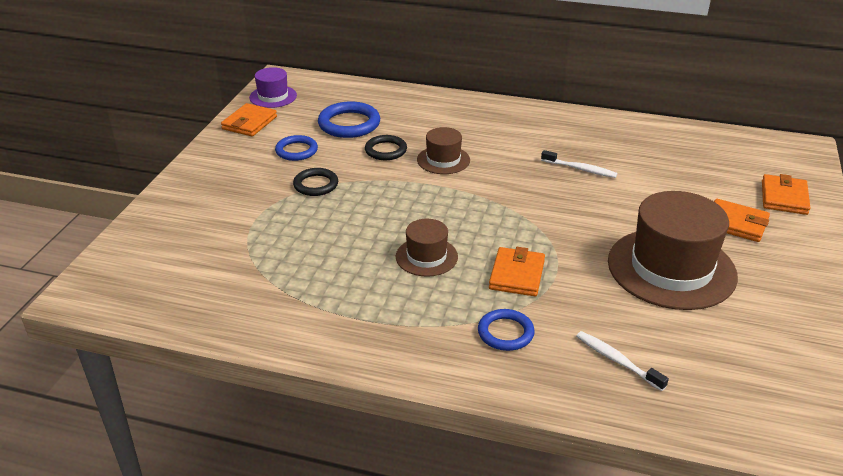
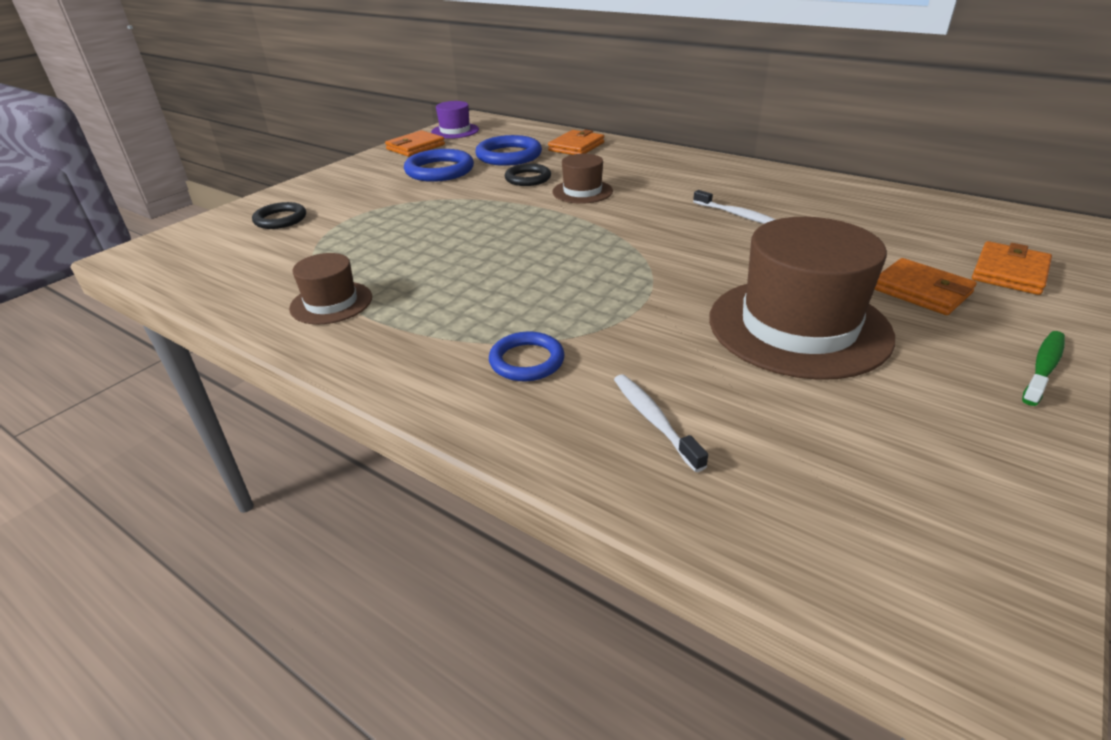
camera: 20 degrees right, 0 degrees up
blue ring [275,135,318,161] -> blue ring [404,149,474,182], size x1.55
black ring [293,168,338,196] -> black ring moved to [252,202,306,229]
brown hat [396,219,458,277] -> brown hat moved to [289,253,372,324]
orange wallet [489,247,545,296] -> orange wallet moved to [548,129,604,155]
none -> green toothbrush [1022,331,1065,406]

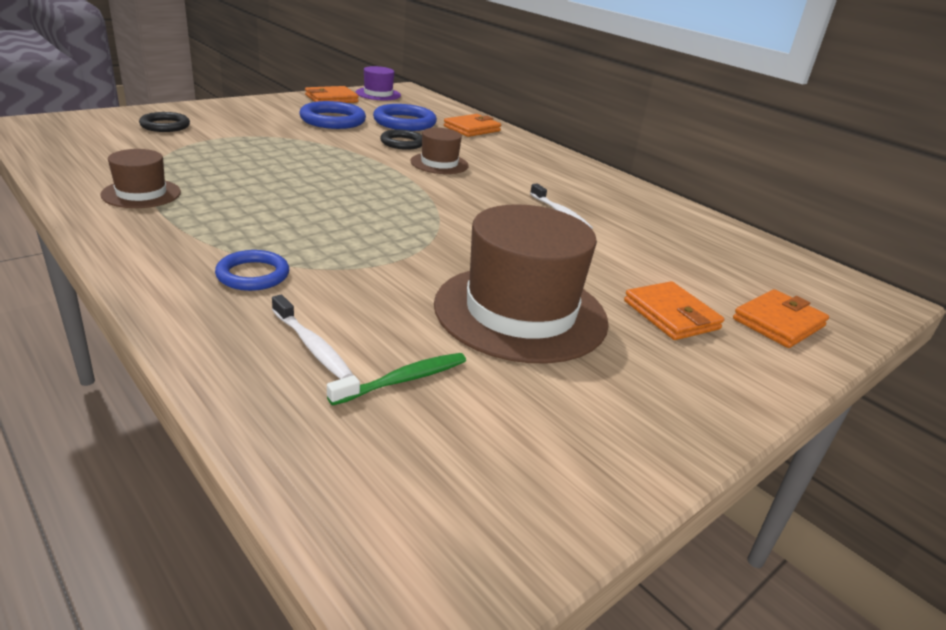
camera: 10 degrees right, 5 degrees down
white toothbrush [614,374,708,472] -> white toothbrush turned 150 degrees clockwise [272,295,353,379]
green toothbrush [1022,331,1065,406] -> green toothbrush moved to [327,353,466,406]

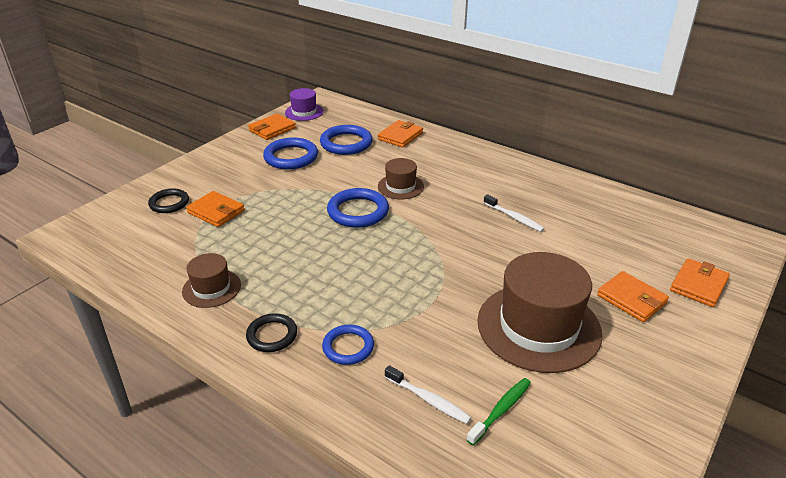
camera: 10 degrees left, 5 degrees up
black ring [380,129,422,150] -> black ring moved to [246,313,297,352]
none -> orange wallet [186,191,245,227]
none -> blue ring [327,188,389,228]

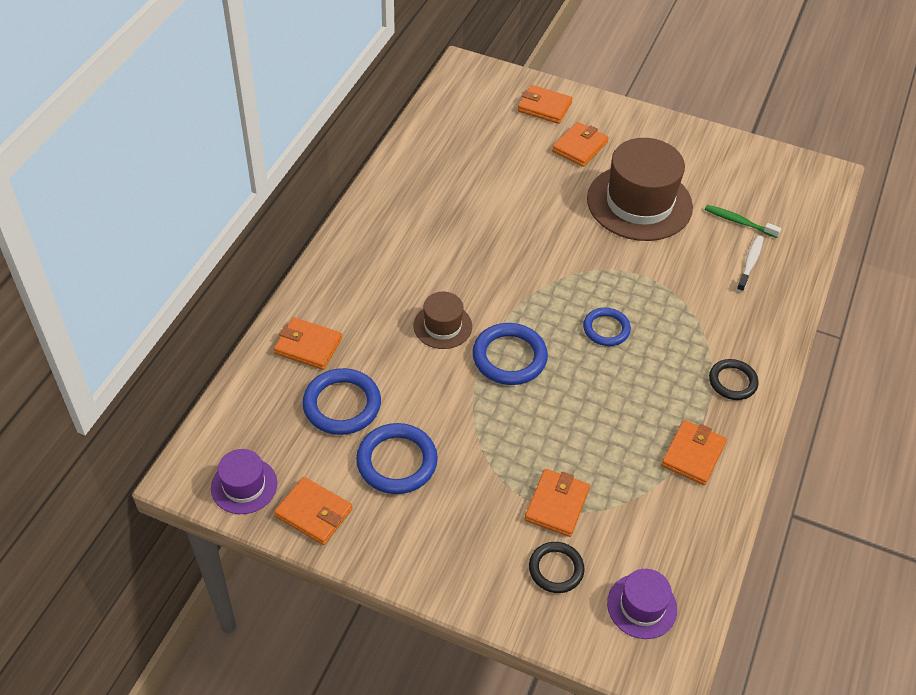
camera: 105 degrees left, 15 degrees up
brown hat [182,253,241,308] -> orange wallet [661,420,727,485]
blue ring [322,325,374,365] -> blue ring moved to [583,308,631,346]
white toothbrush [483,194,545,232] -> none
none -> purple hat [607,569,677,639]

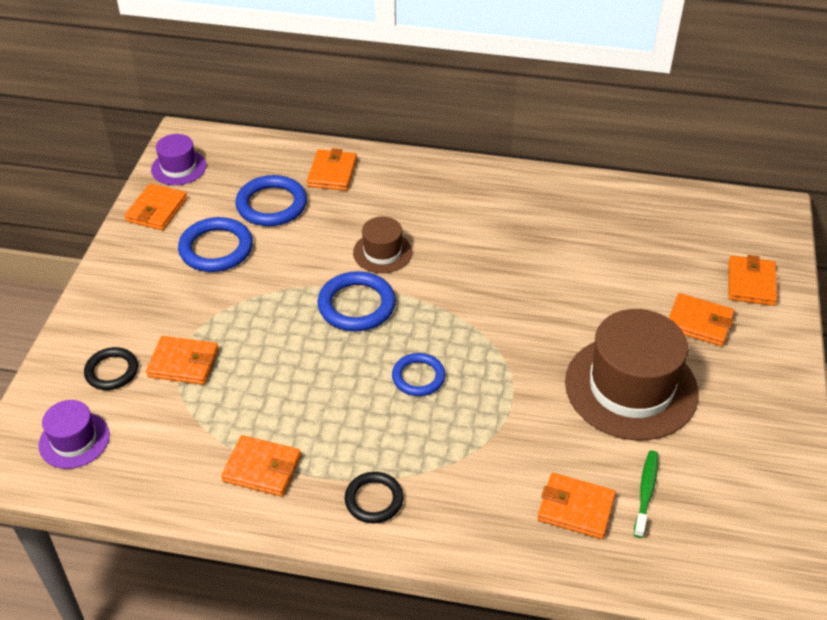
camera: 80 degrees right, 5 degrees down
white toothbrush [737,235,764,292] -> orange wallet [538,473,616,539]

